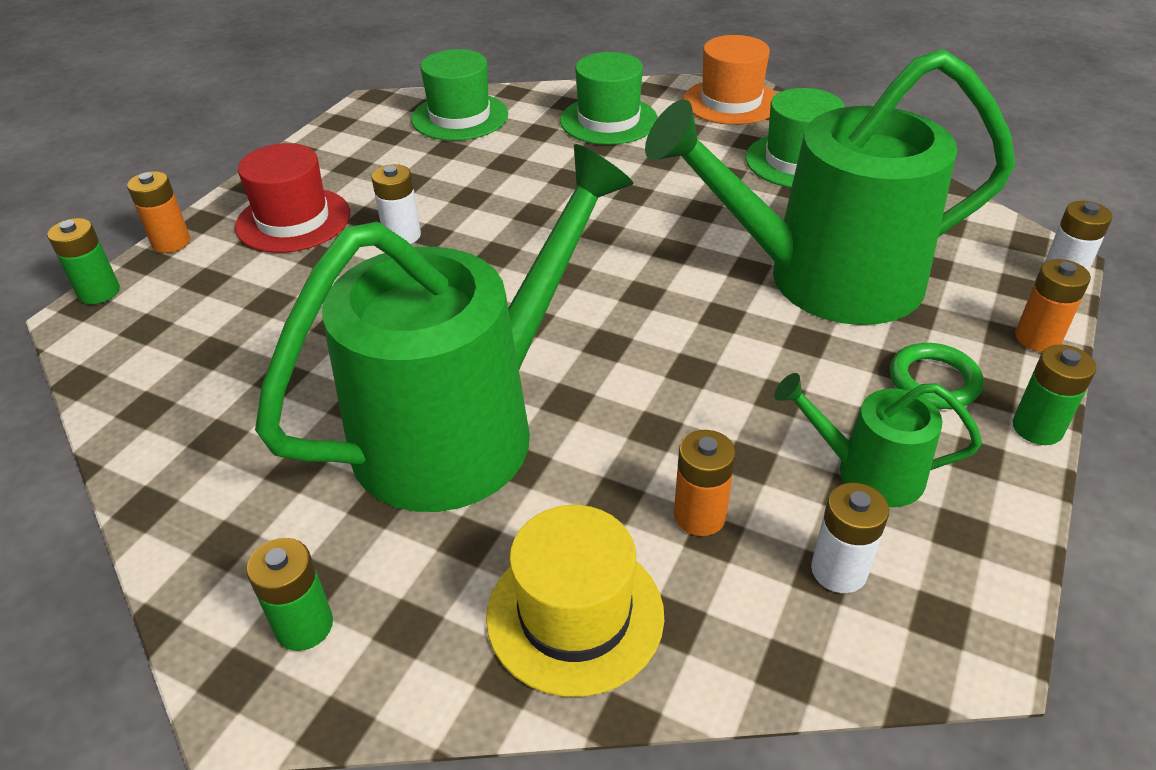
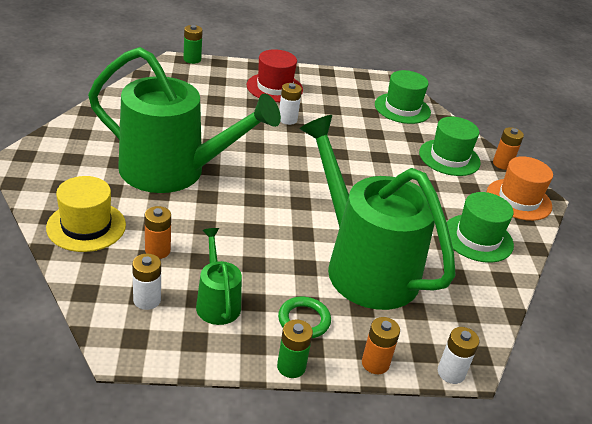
camera: 55 degrees right, 5 degrees down
orange battery [127,171,190,253] -> orange battery moved to [493,127,524,170]
green battery [246,538,333,651] -> none

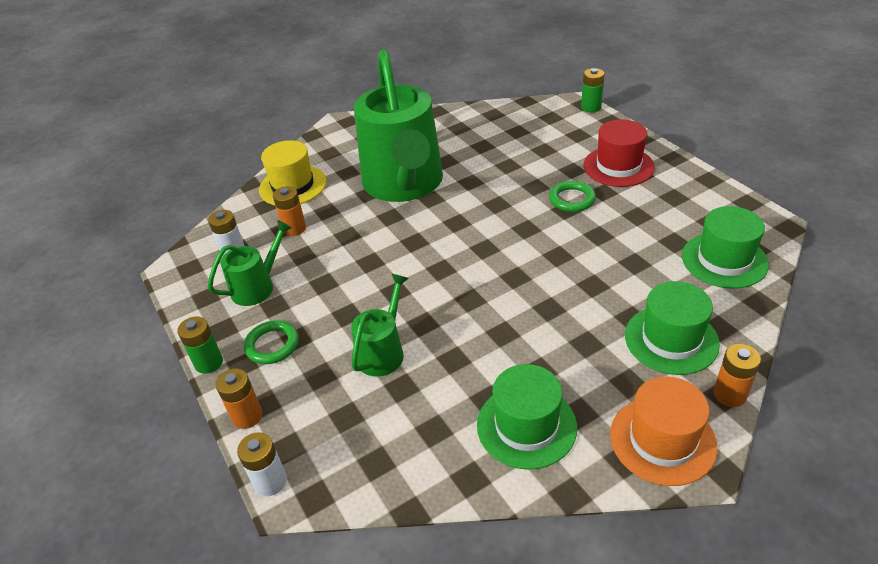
camera: 70 degrees right, 5 degrees up
white battery [279,83,302,125] -> green ring [549,181,596,212]
green watering can [300,115,456,310] -> green watering can [351,274,409,377], size x0.44

